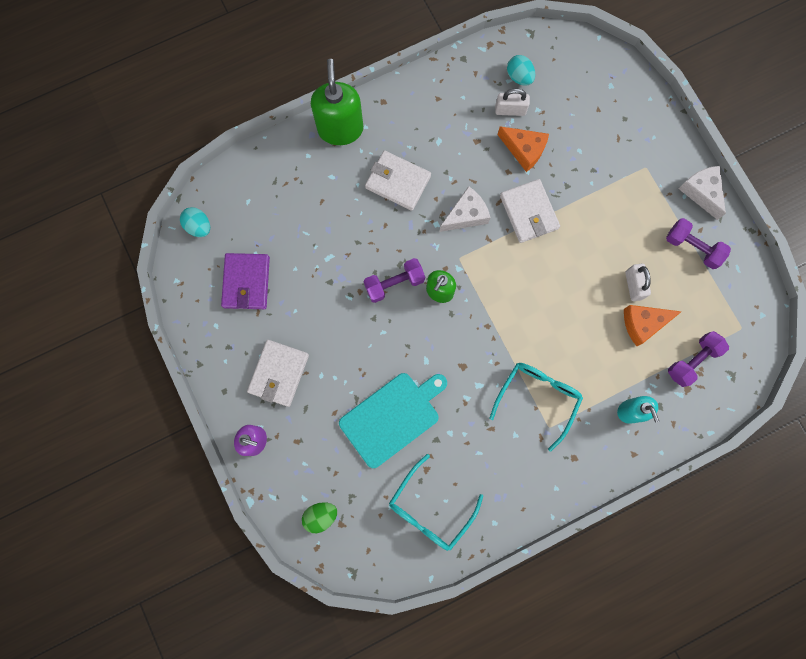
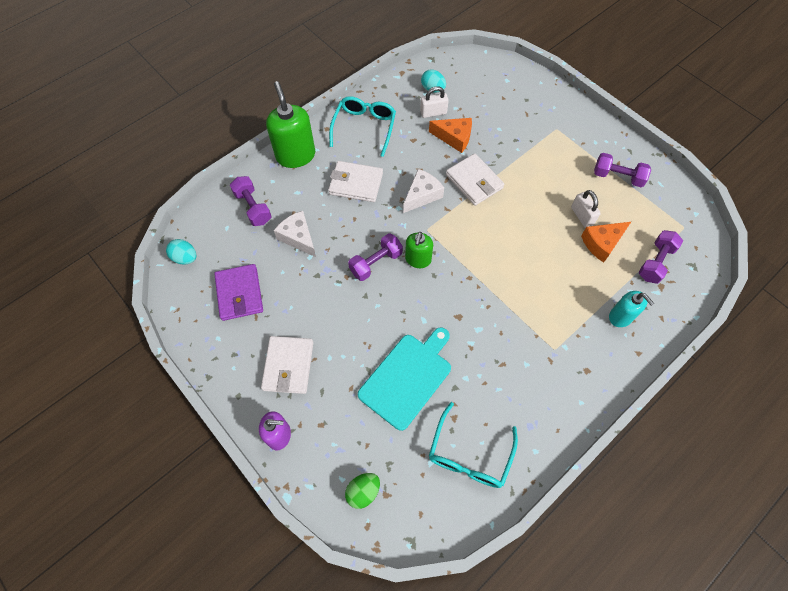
camera: 15 degrees left, 15 degrees down
turquoise glasses [489,363,583,452] -> turquoise glasses moved to [329,96,396,157]
white cheese [679,166,726,220] -> white cheese moved to [274,211,316,257]
none -> purple dumbbell [230,176,272,226]

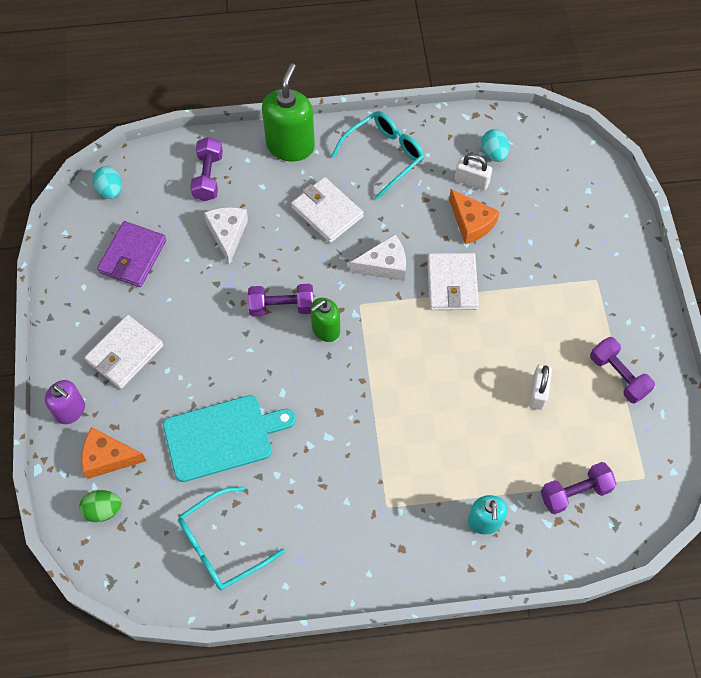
camera: 35 degrees right, 0 degrees up
orange cheese [581,222,631,263] -> orange cheese moved to [81,427,147,479]

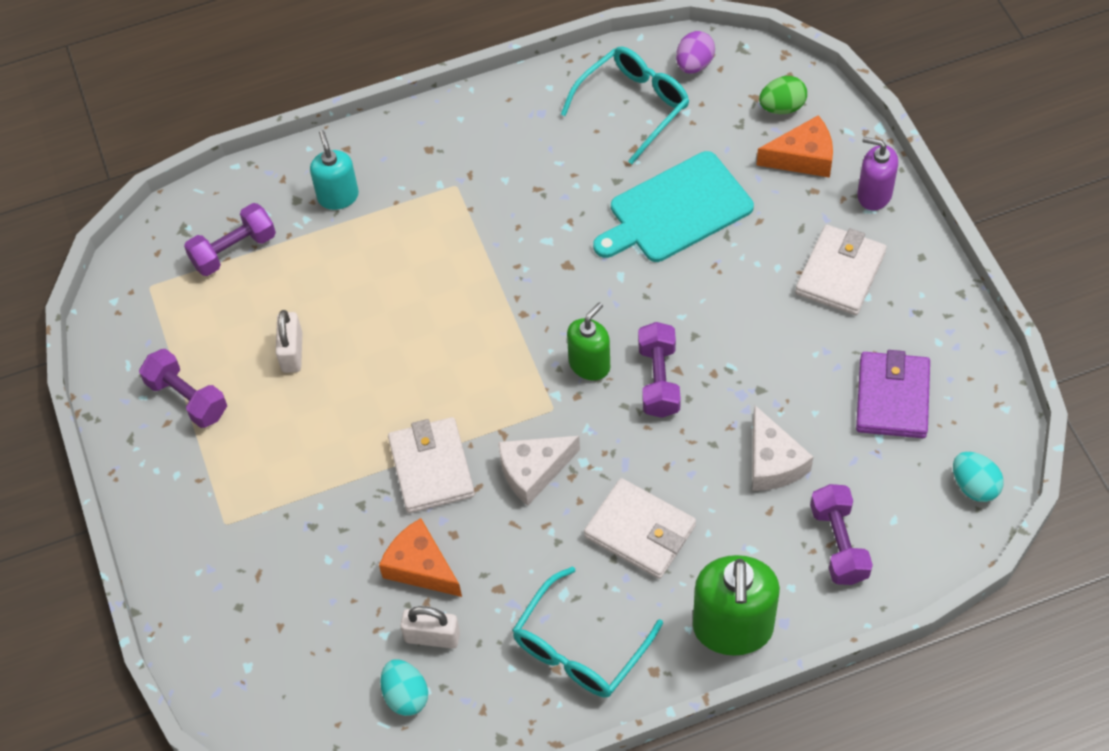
camera: 170 degrees right, 5 degrees down
purple dumbbell [248,284,314,317] -> purple dumbbell turned 75 degrees counterclockwise [638,322,681,418]
none -> purple egg [676,31,715,74]

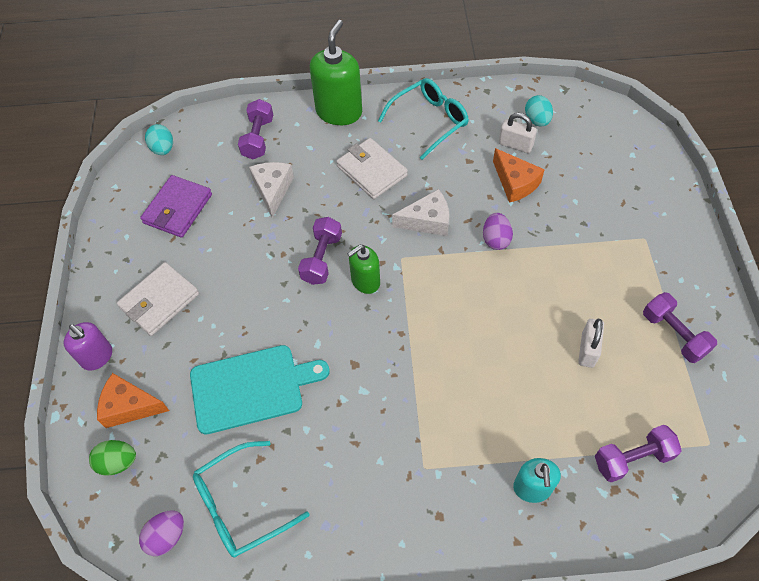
camera: 165 degrees left, 0 degrees up
white wallet [388,417,475,513] -> purple egg [483,213,513,250]

